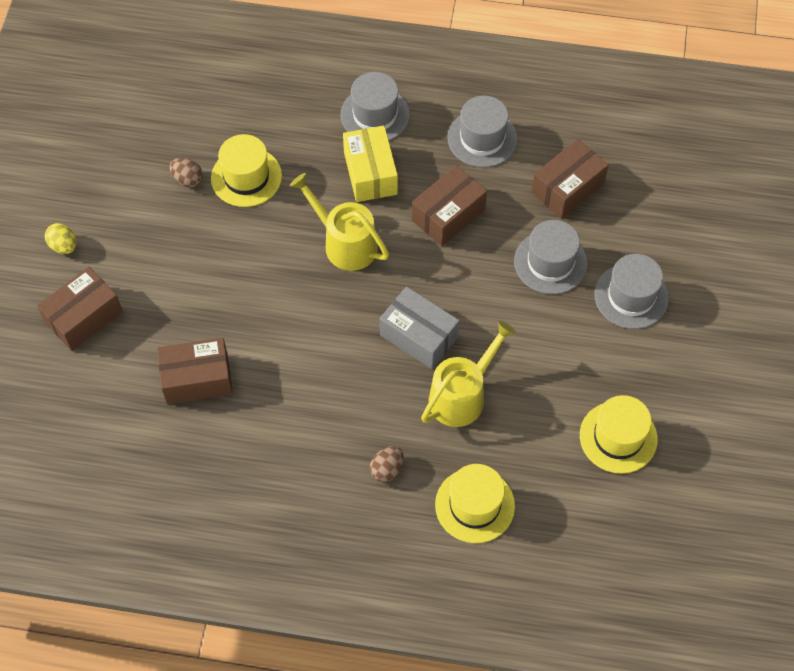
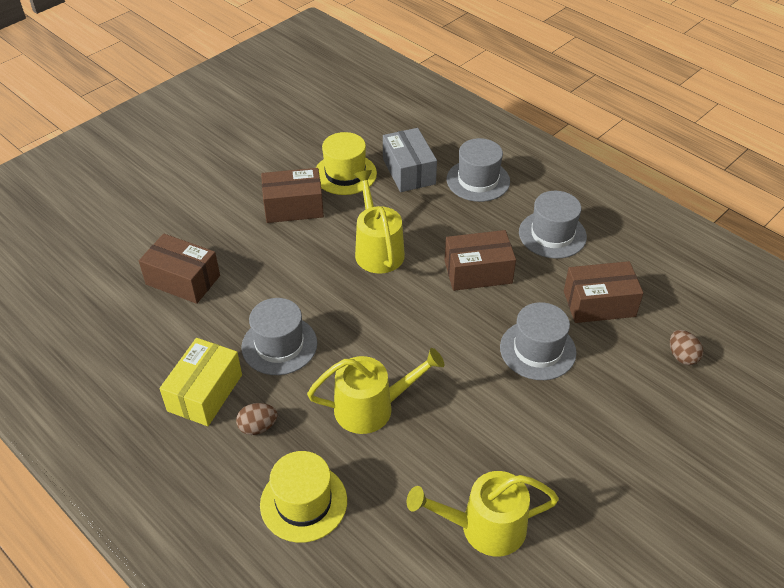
camera: 35 degrees right, 15 degrees down
brown box [37,267,123,351] -> brown box moved to [261,168,324,223]
yellow egg [45,223,76,254] -> none
brown egg [169,158,203,187] -> brown egg moved to [670,330,703,365]
yellow box [343,125,398,202] -> yellow box moved to [159,338,242,426]
grey box [380,286,460,369] -> grey box moved to [383,128,437,192]
yellow hat [580,395,658,474] -> yellow watering can [407,471,559,556]
grey hat [594,254,669,329] -> grey hat moved to [241,298,317,375]

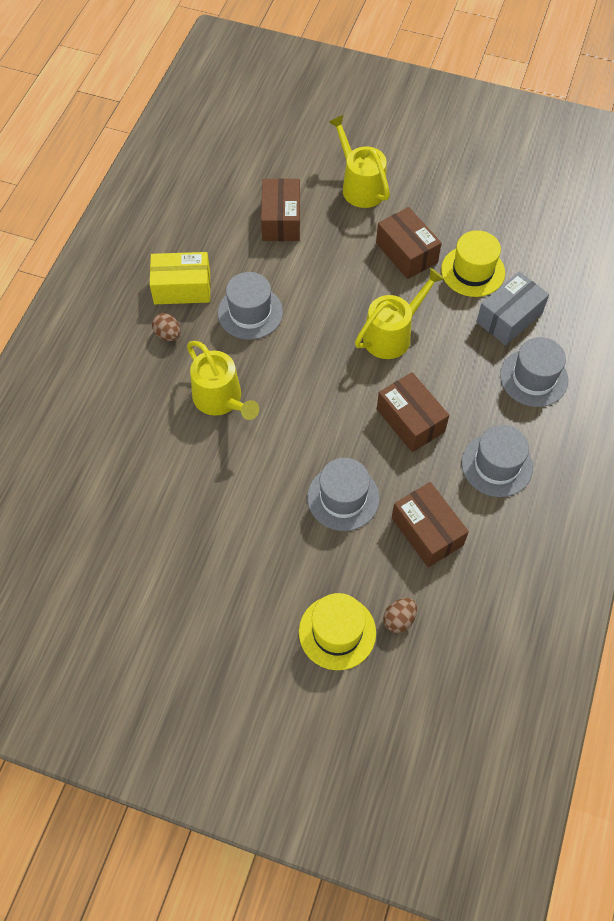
camera: 65 degrees right, 15 degrees up
yellow hat [260,451,347,543] -> yellow hat moved to [299,593,376,670]
yellow watering can [407,471,559,556] -> yellow watering can moved to [329,115,390,208]

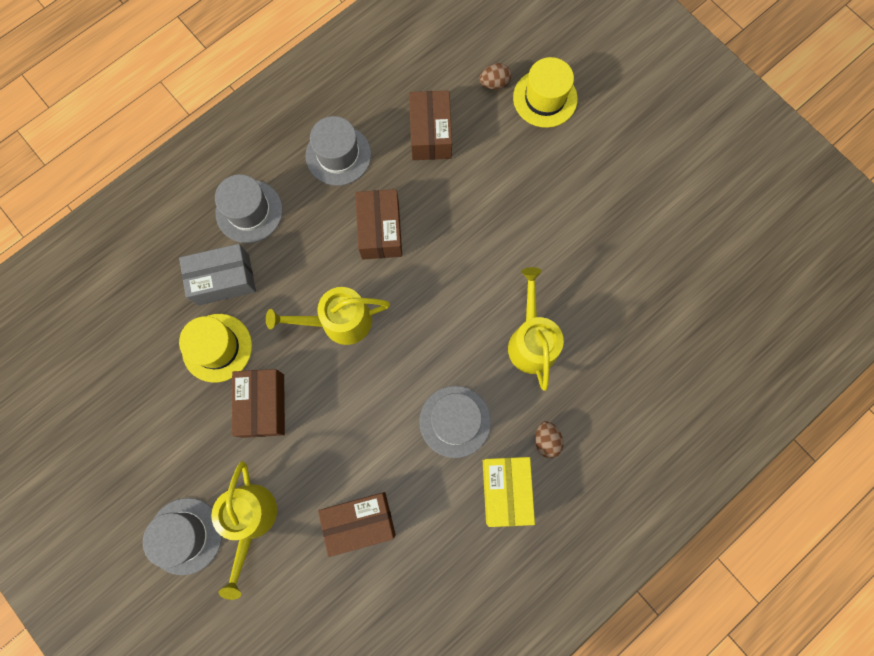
camera: 150 degrees left, 15 degrees up
yellow box [150,252,210,304] -> yellow box turned 60 degrees clockwise [483,457,535,527]
brown box [261,179,300,241] -> brown box turned 45 degrees clockwise [318,492,396,557]
grey hat [307,458,380,531] -> grey hat moved to [143,498,222,575]

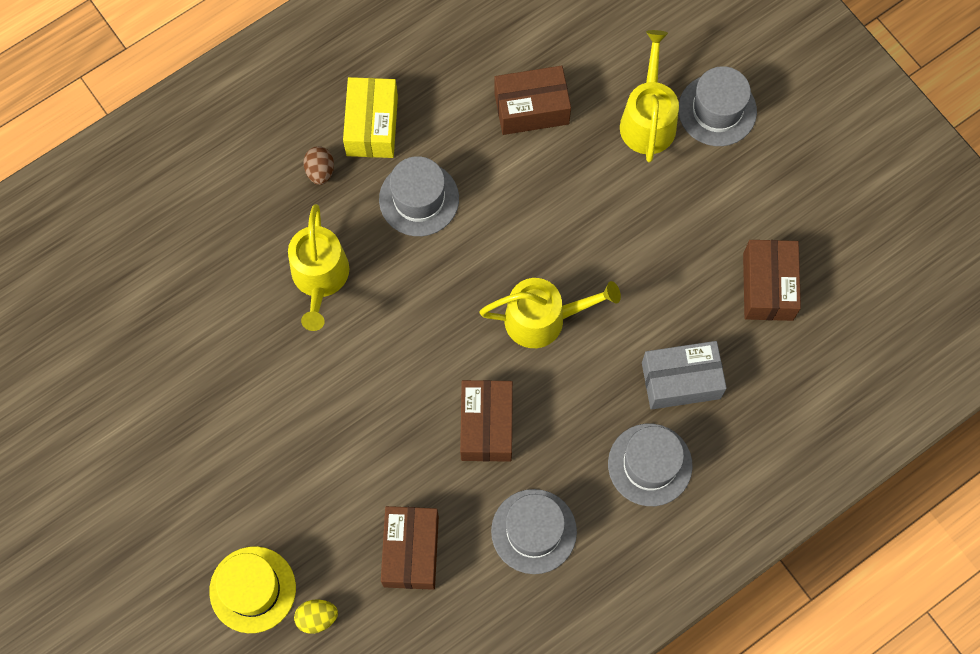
camera: 175 degrees left, 5 degrees down
yellow hat [179,314,252,383] -> none
brown box [232,369,285,438] -> brown box moved to [743,240,801,321]
brown egg [479,63,511,89] -> yellow egg [294,599,338,634]

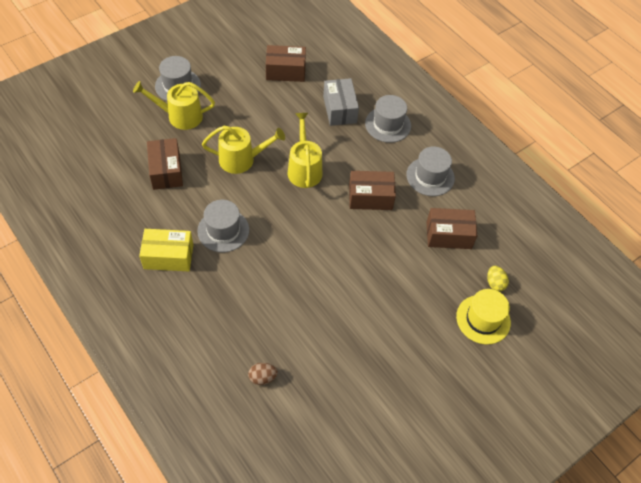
camera: 95 degrees left, 15 degrees down
yellow watering can [288,204,349,331] -> yellow watering can moved to [202,126,285,174]
brown egg [304,146,334,185] -> brown egg moved to [248,363,278,385]

